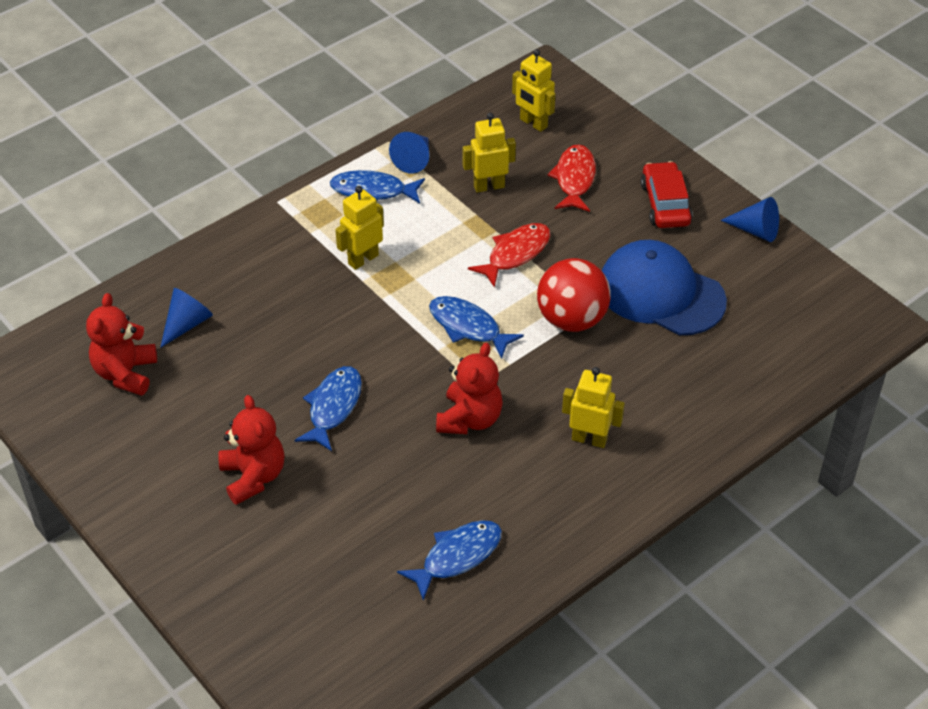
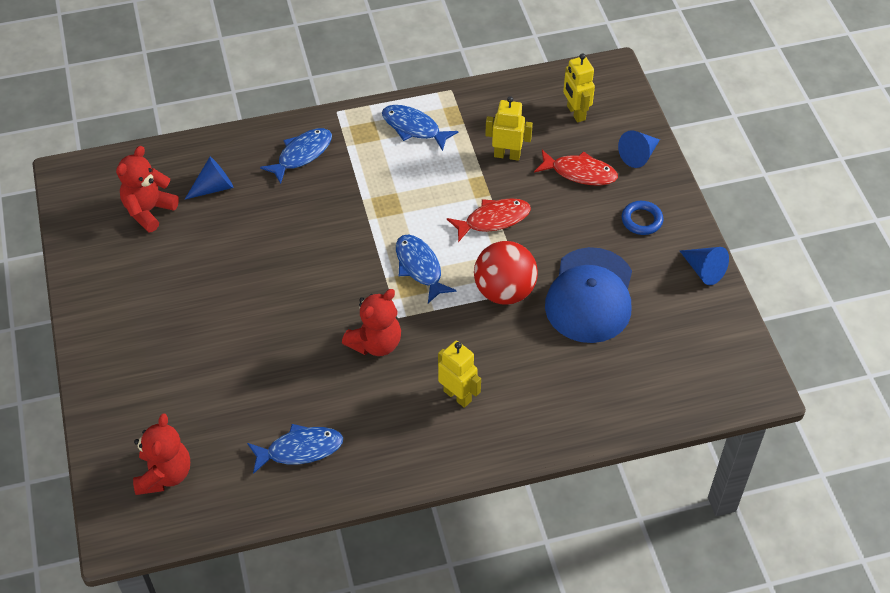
camera: 25 degrees right, 5 degrees up
red teddy bear [218,395,284,505] -> red teddy bear moved to [133,414,190,495]
blue fish [294,366,362,451] -> blue fish moved to [260,128,332,184]
yellow robot [335,186,384,270] -> none
blue cone [389,132,429,174] -> blue cone moved to [618,130,660,168]
red fish [547,144,596,212] -> red fish turned 75 degrees clockwise [534,150,618,186]
blue cap [602,240,727,335] -> blue cap turned 135 degrees counterclockwise [545,247,632,343]
red car [641,161,693,228] -> blue ring [622,201,663,235]

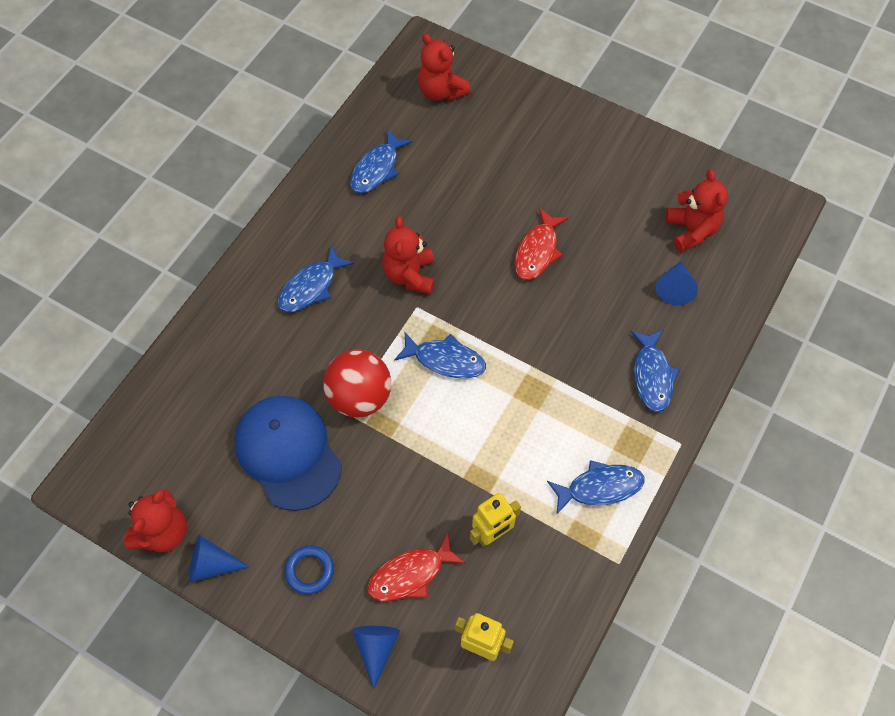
camera: 135 degrees right, 10 degrees up
yellow robot [438,341,481,408] -> blue fish [278,245,354,312]
red fish [447,198,531,242] -> red fish moved to [515,208,568,280]
none -> red teddy bear [124,489,187,552]

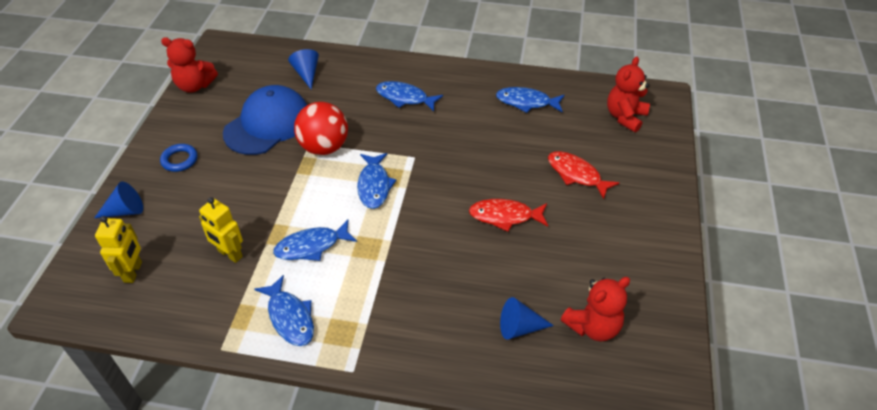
camera: 70 degrees right, 15 degrees down
blue cone [189,535,250,582] -> blue cone moved to [288,49,319,89]
red fish [367,533,466,601] -> red fish moved to [548,151,619,199]
red teddy bear [382,216,434,294] -> none
blue fish [630,330,680,412] -> blue fish moved to [273,220,357,261]

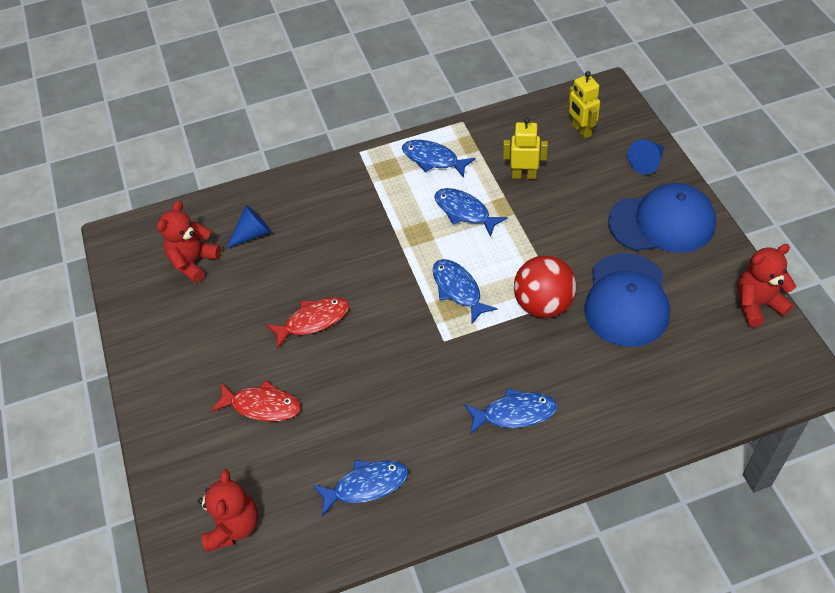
camera: 155 degrees right, 5 degrees up
blue ring [160,144,198,172] -> blue cap [608,183,716,253]
blue fish [273,220,357,261] -> blue fish turned 90 degrees counterclockwise [434,188,508,237]
blue cone [288,49,319,89] -> none

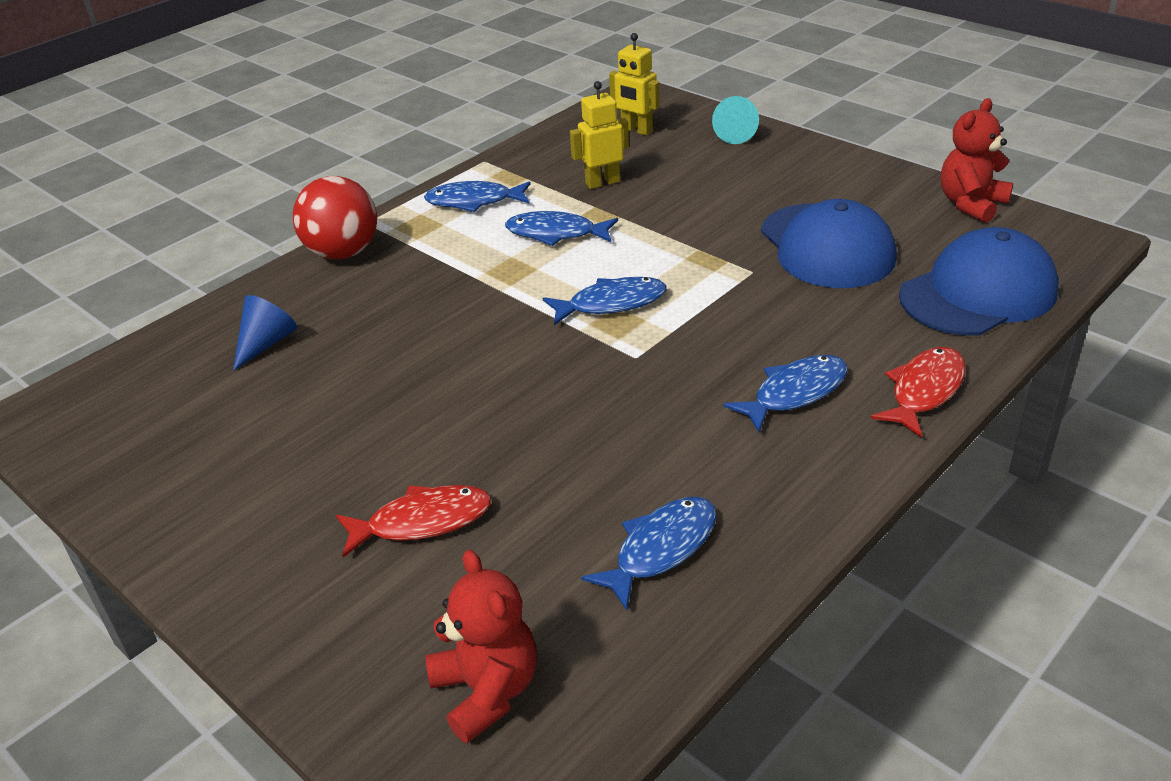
camera: 30 degrees left, 15 degrees down
red teddy bear [157,201,221,283] -> none
red fish [266,297,349,349] -> red fish moved to [871,347,966,437]
blue fish [433,259,498,324] -> blue fish turned 135 degrees clockwise [543,277,667,325]
red ball [514,256,577,318] -> red ball moved to [293,176,377,259]
blue cap [608,183,716,253] -> blue cap moved to [899,227,1059,336]
blue cone [628,139,664,175] -> turquoise cone [712,96,759,144]

